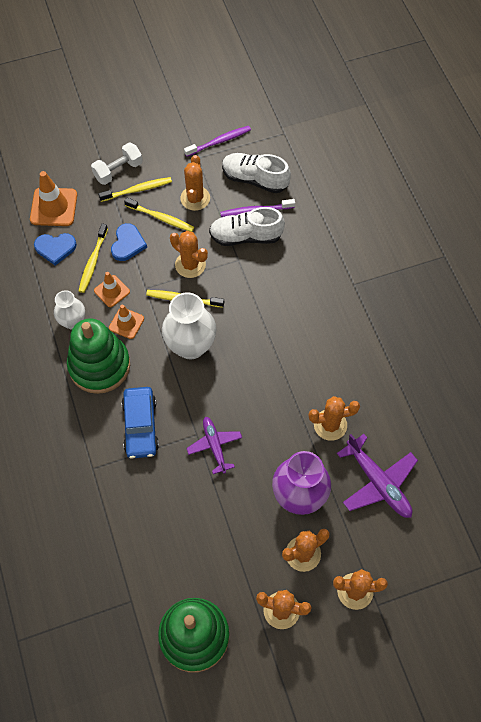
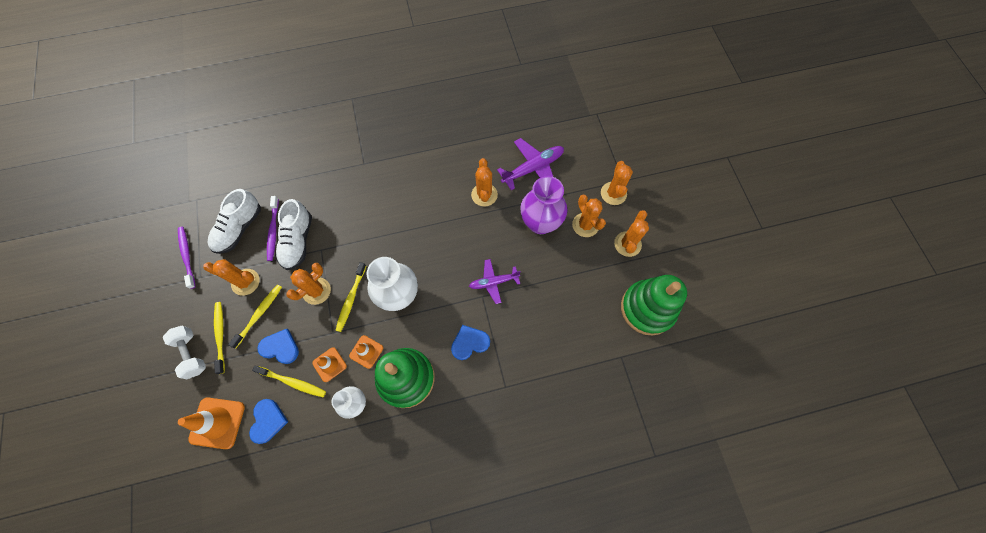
camera: 85 degrees left, 5 degrees up
blue car [122,387,159,459] -> blue heart [451,325,490,360]

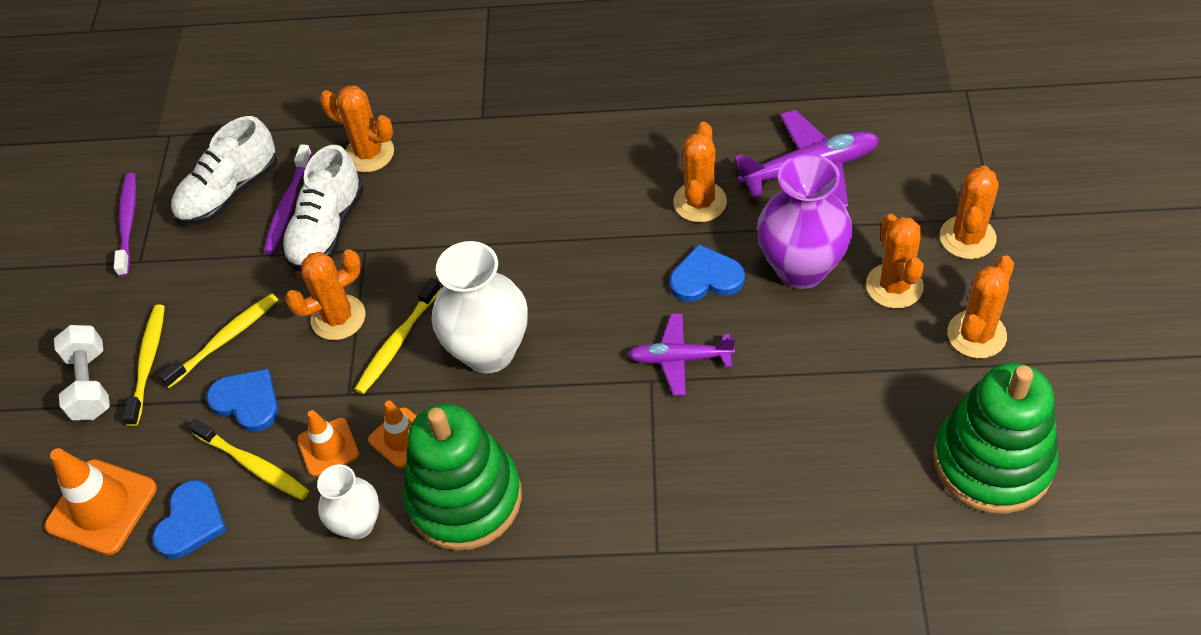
camera: 20 degrees right, 15 degrees down
orange cactus [203,259,260,296] -> orange cactus moved to [320,85,394,172]
blue heart [451,325,490,360] -> blue heart moved to [670,244,745,302]

